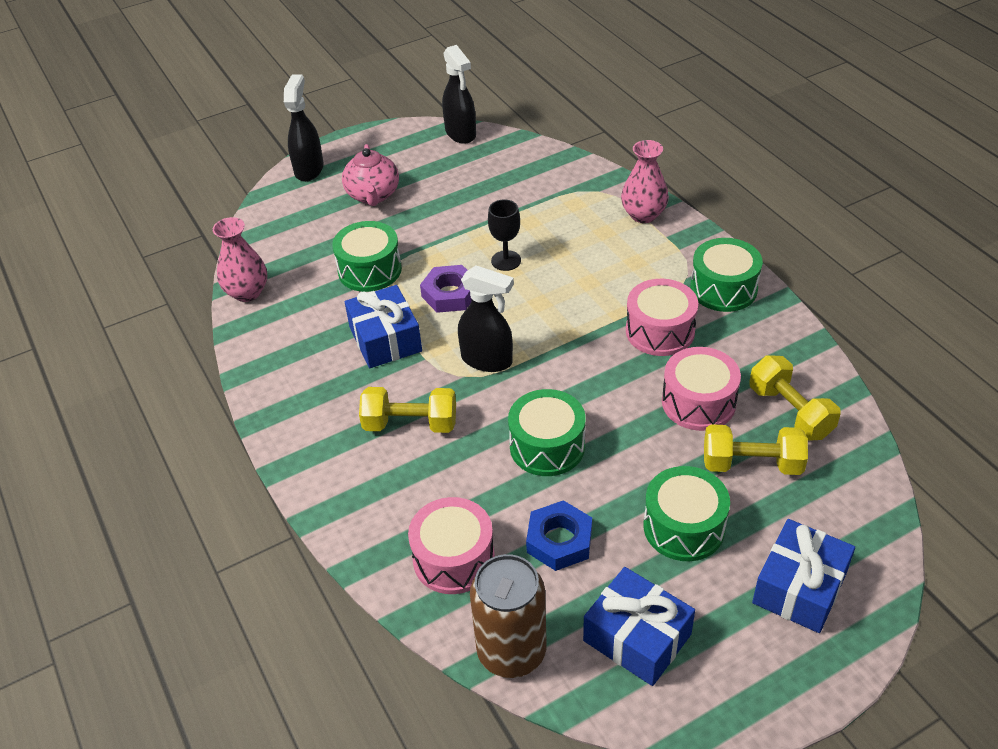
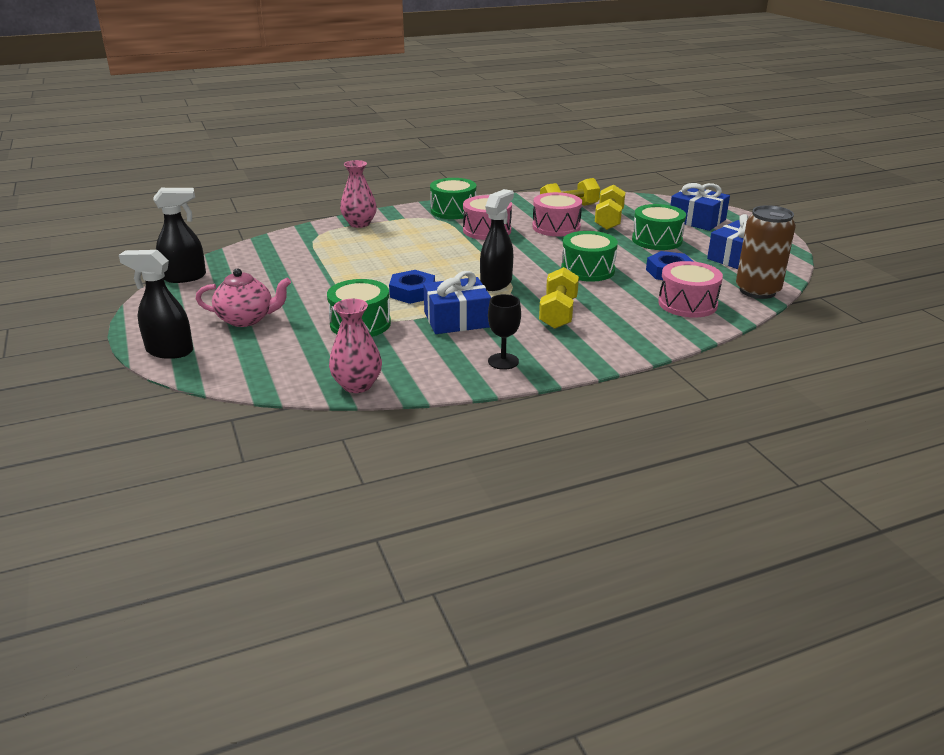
camera: 85 degrees left, 15 degrees down
purple nut [420,265,472,313] -> blue nut [389,270,435,304]
black goblet [488,199,521,271] -> black goblet moved to [488,294,521,370]

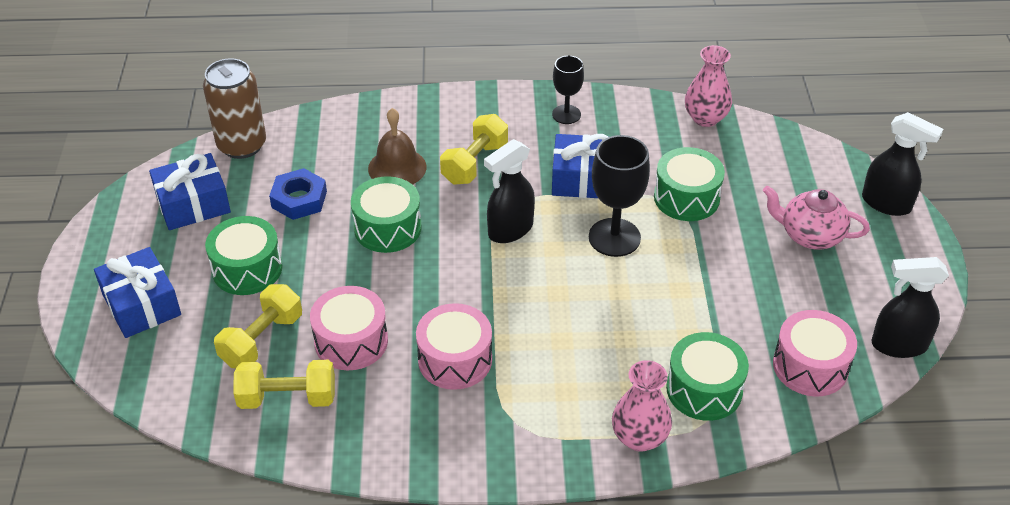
camera: 160 degrees left, 15 degrees up
blue nut [389,270,435,304] -> black goblet [589,135,650,257]
green drum [430,178,476,219] -> green drum moved to [666,332,749,421]
pink drum [658,261,723,318] -> pink drum moved to [773,310,857,396]
none -> brown bell [368,108,427,185]

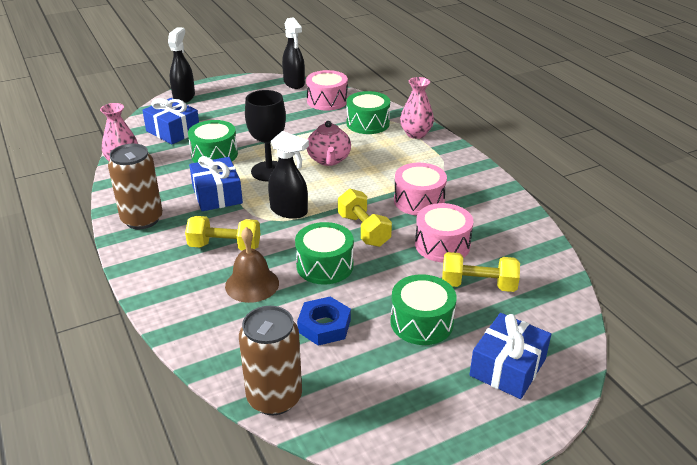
camera: 115 degrees left, 10 degrees down
blue gift [149,153,231,230] -> blue gift moved to [142,98,199,144]
yellow dumbbell [233,360,335,409] -> yellow dumbbell moved to [338,189,392,247]
black goblet [552,56,584,124] -> brown can [108,144,163,229]
pink teapot [763,186,870,249] -> pink teapot moved to [306,121,351,166]

